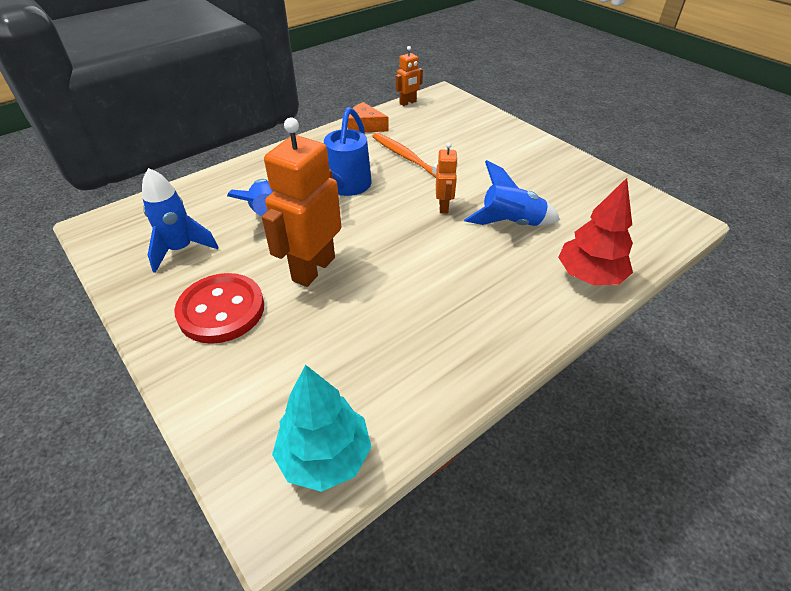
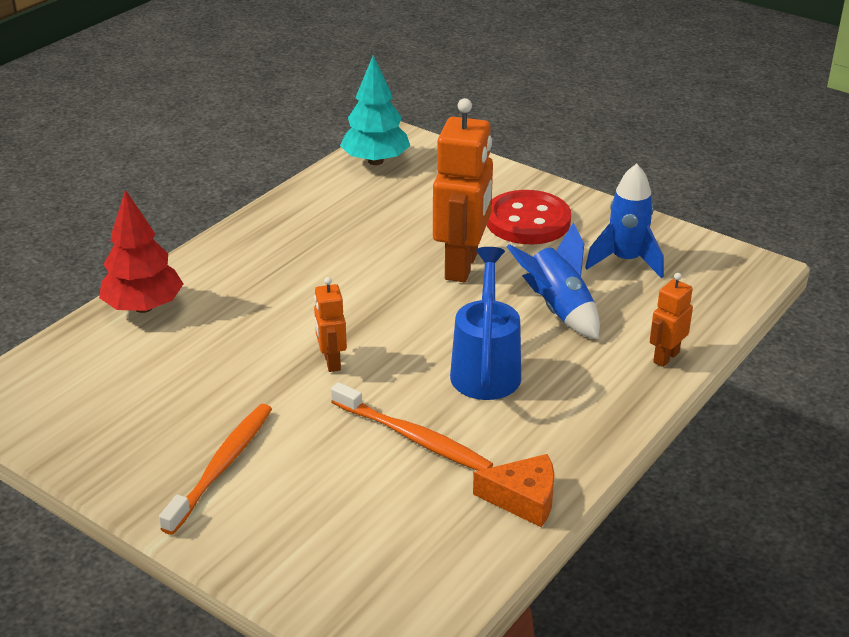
camera: 165 degrees right, 10 degrees down
orange robot [396,46,423,106] -> orange robot moved to [650,273,693,367]
blue rocket [464,160,560,226] -> none
none -> orange toothbrush [159,404,272,535]

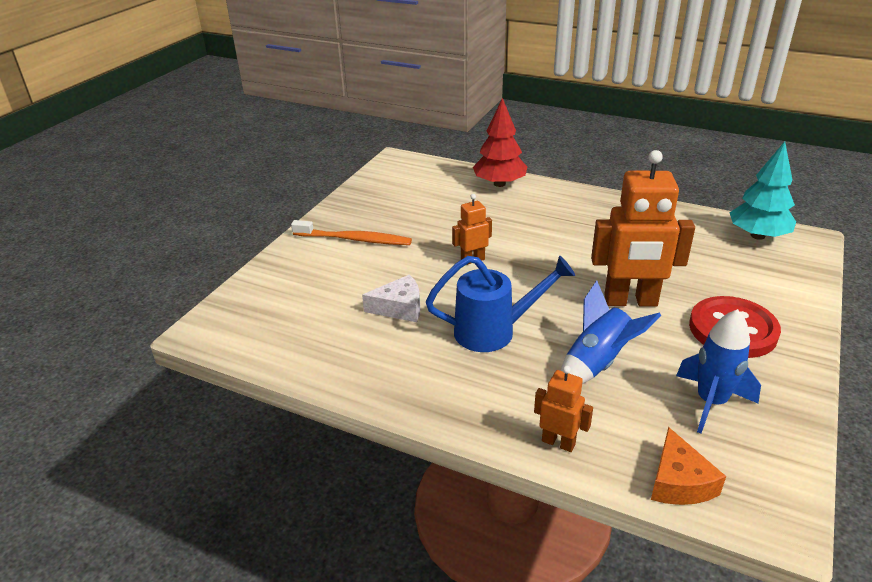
camera: 80 degrees right, 0 degrees up
orange toothbrush [331,382,493,471] -> white cheese [362,274,420,322]
orange cheese [473,454,554,527] -> orange cheese moved to [651,427,726,505]

